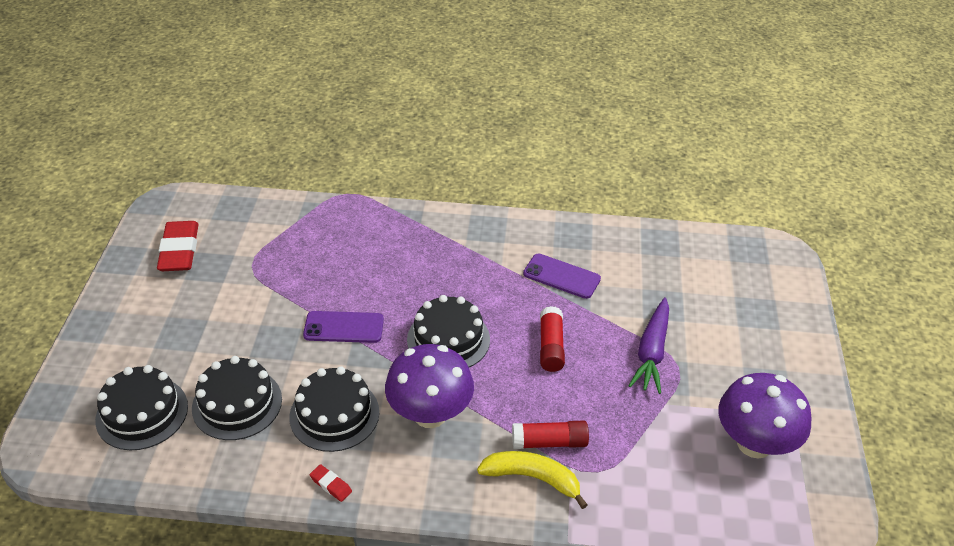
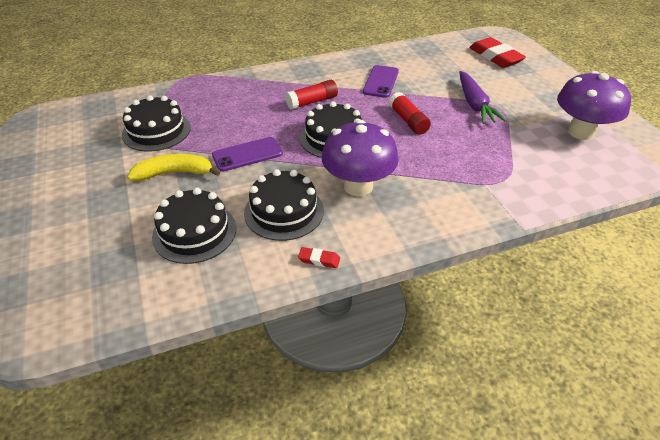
camera: 25 degrees left, 0 degrees up
black cake [95,365,188,450] -> black cake moved to [122,95,191,152]
red eraser [157,221,199,271] -> red eraser moved to [469,37,526,68]
yellow banana [477,451,588,509] -> yellow banana moved to [127,154,220,181]
red glue stick [512,421,589,449] -> red glue stick moved to [285,80,338,110]
purple phone [523,254,601,299] -> purple phone turned 75 degrees counterclockwise [363,65,399,98]

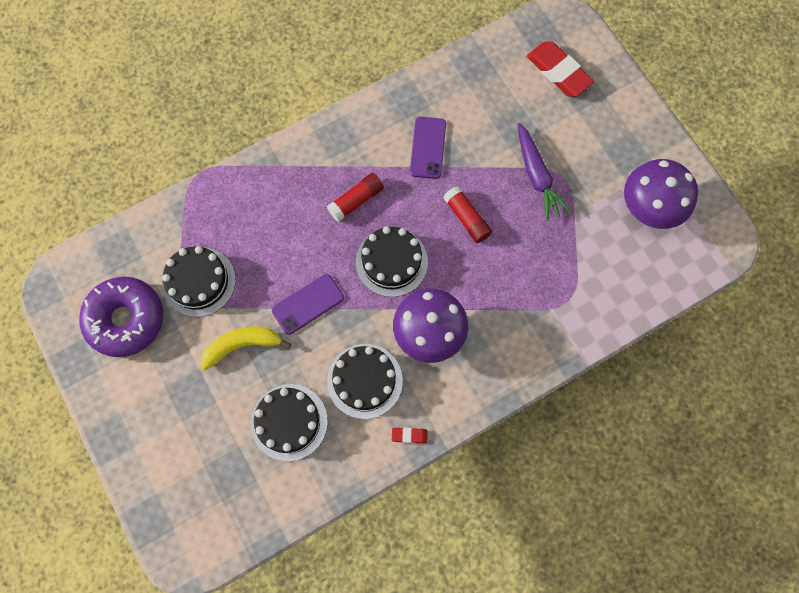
camera: 10 degrees left, 30 degrees up
none -> purple donut [79,277,163,357]

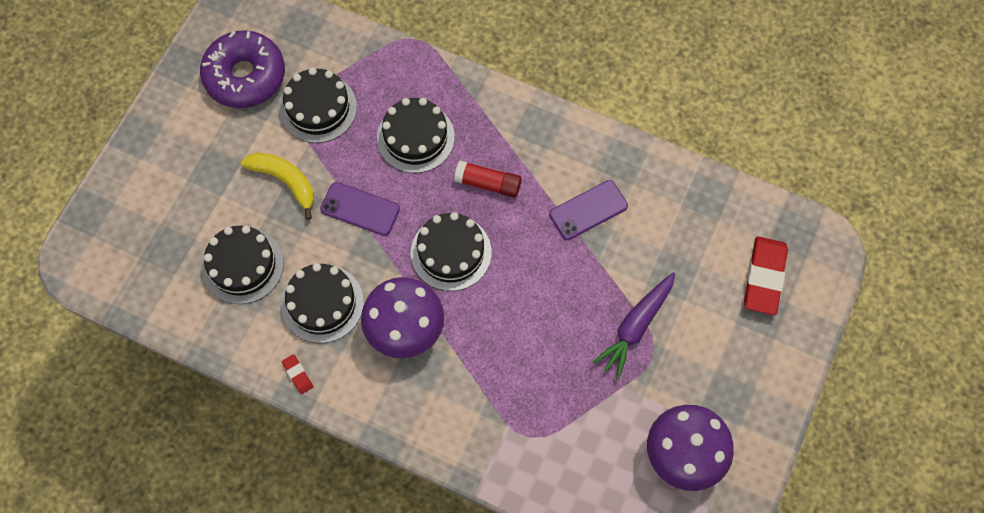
camera: 55 degrees right, 5 degrees down
red glue stick [443,186,492,243] -> none
none -> black cake [377,98,455,173]

